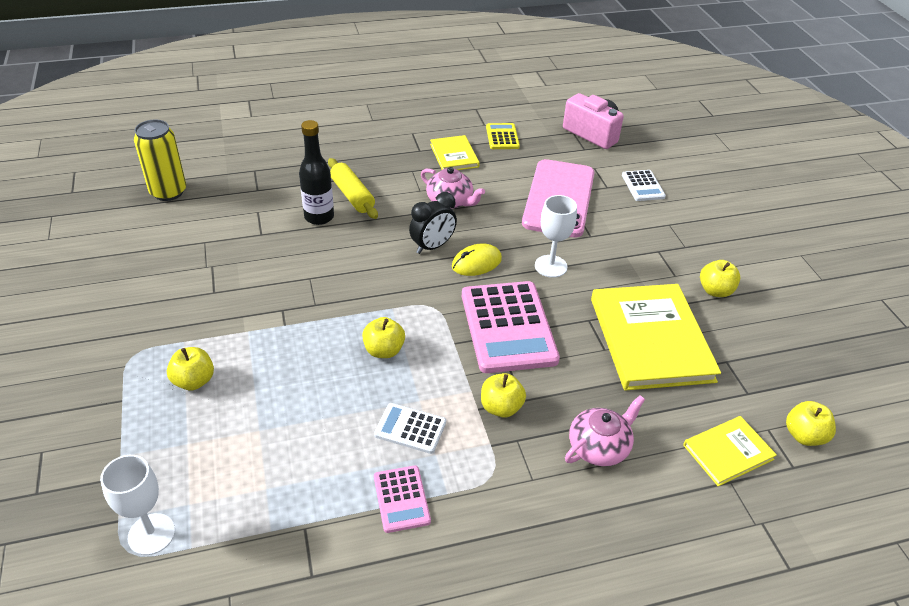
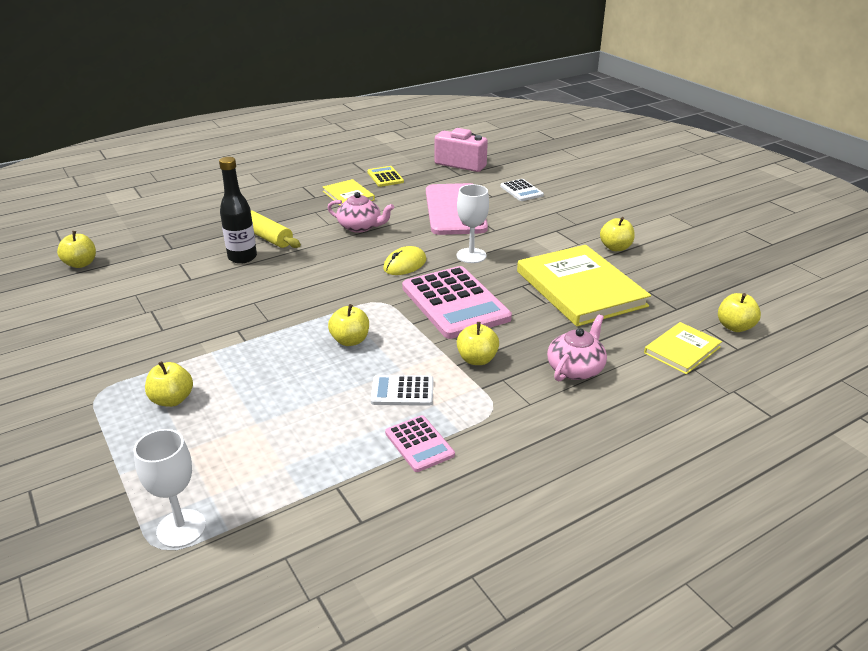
camera: 15 degrees left, 10 degrees down
yellow can [134,119,186,201] -> yellow apple [57,231,96,268]
black clock [409,192,457,254] -> none

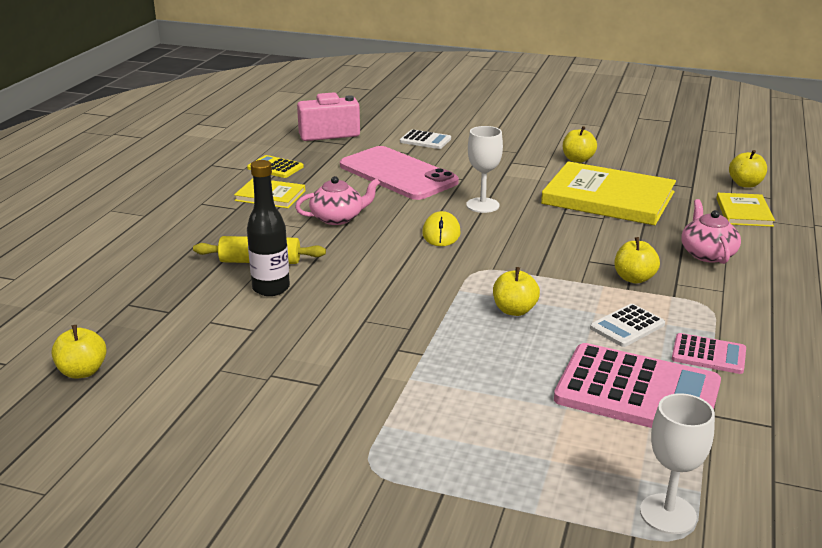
camera: 40 degrees left, 5 degrees down
yellow apple [145,361,193,407] -> none
pink calculator [402,266,512,339] -> pink calculator moved to [554,343,721,428]

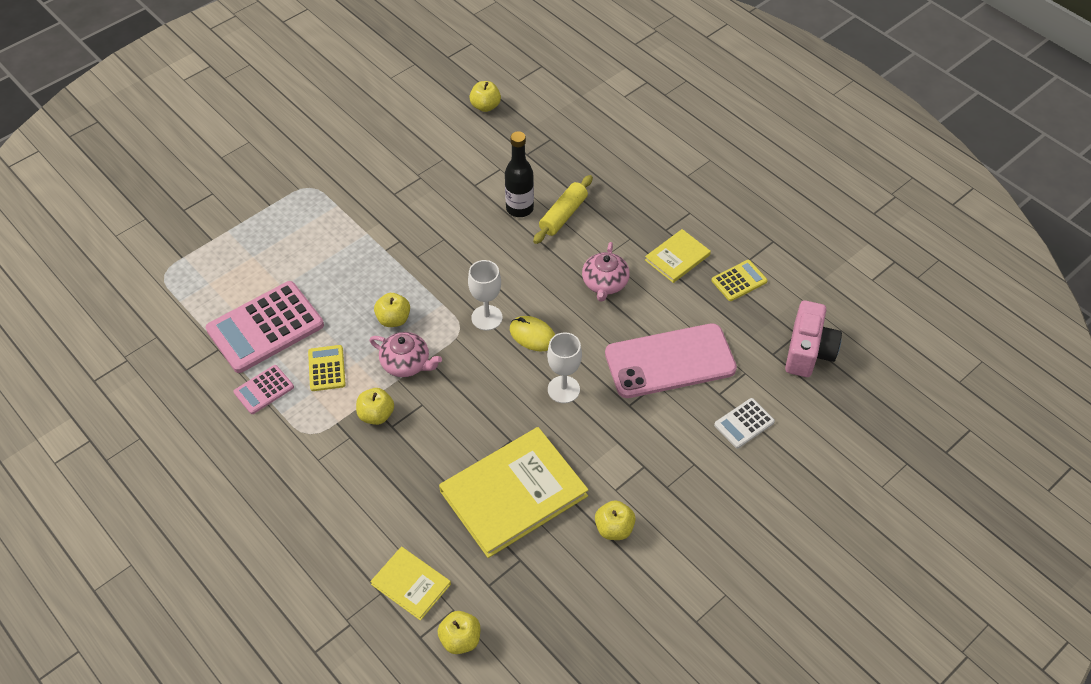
camera: 120 degrees right, 25 degrees up
white calculator [590,304,665,347] -> yellow calculator [308,345,346,391]
white goblet [640,393,715,534] -> white goblet moved to [468,260,502,330]
pink teapot [681,199,741,264] -> pink teapot moved to [370,332,442,377]

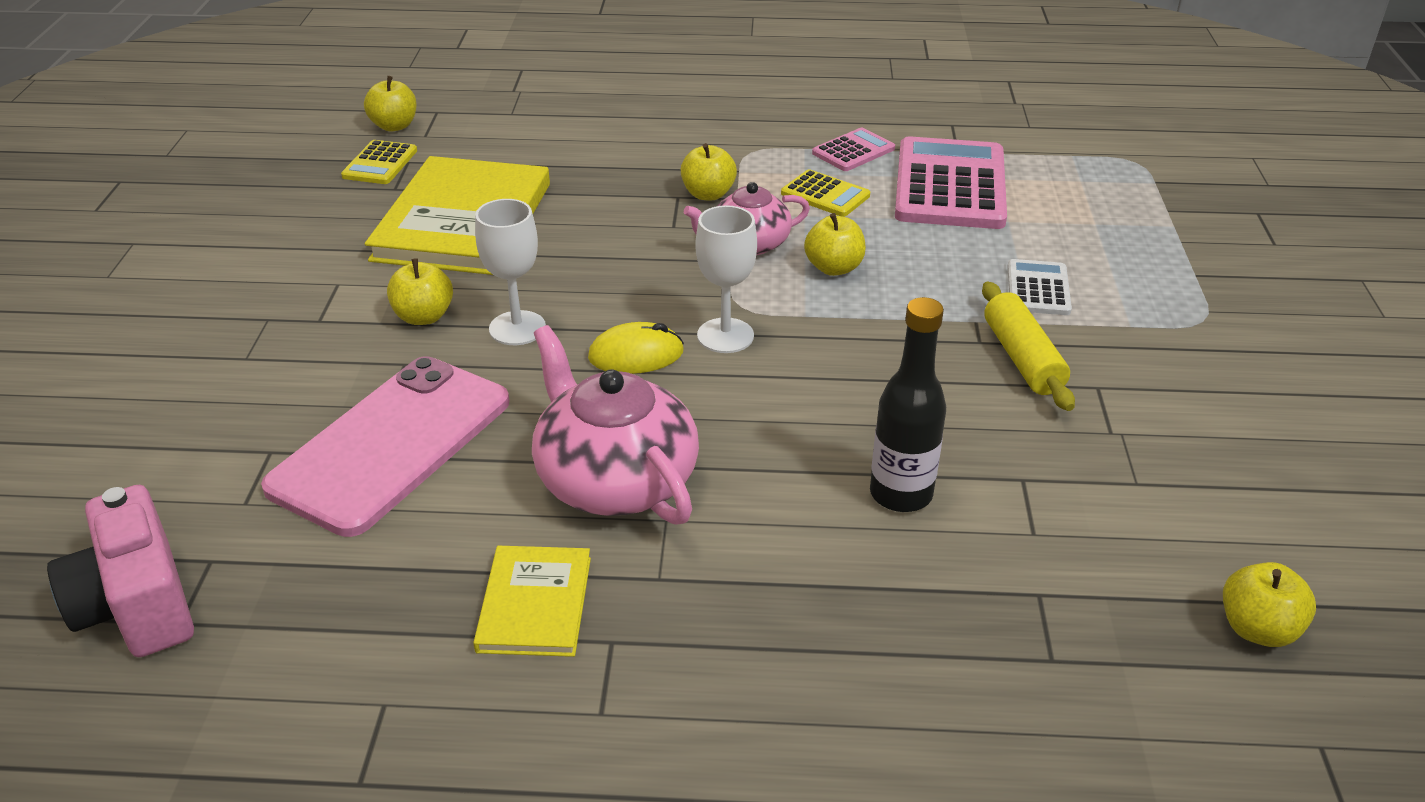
camera: 135 degrees right, 15 degrees down
pink calculator [234,365,294,414] -> pink calculator turned 45 degrees clockwise [812,128,895,171]
yellow book [370,547,451,621] -> none
yellow rolling pin [533,175,593,244] -> yellow rolling pin moved to [982,282,1075,411]
pink teapot [582,242,630,302] -> pink teapot [532,325,699,525], size x1.60
yellow apple [595,500,636,540] -> yellow apple moved to [387,258,453,325]
yellow calculator [711,260,768,301] -> yellow calculator moved to [341,140,417,184]
white calculator [714,398,775,448] -> white calculator moved to [1007,259,1072,315]

